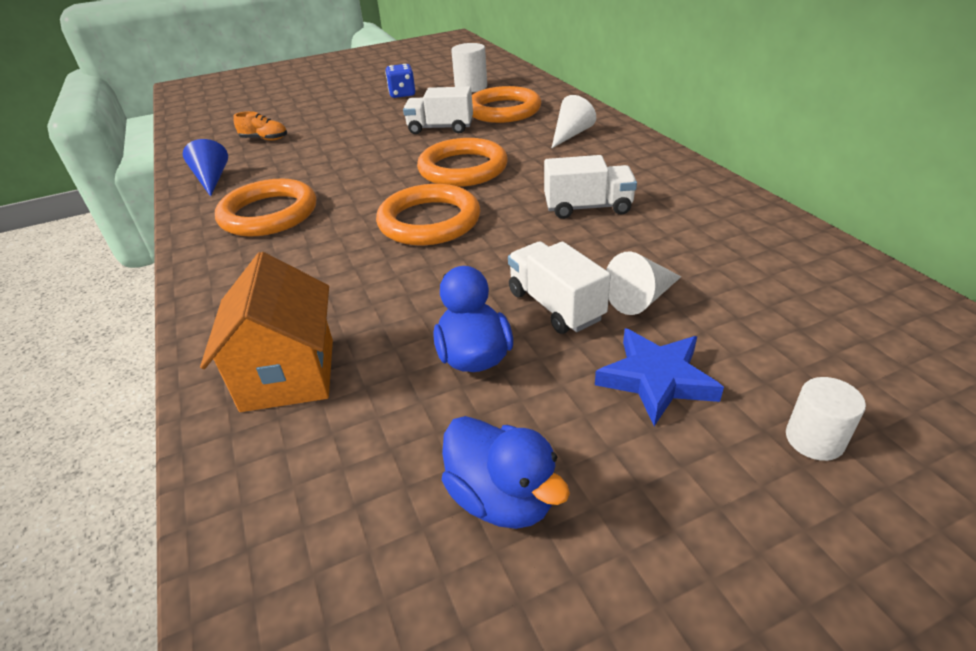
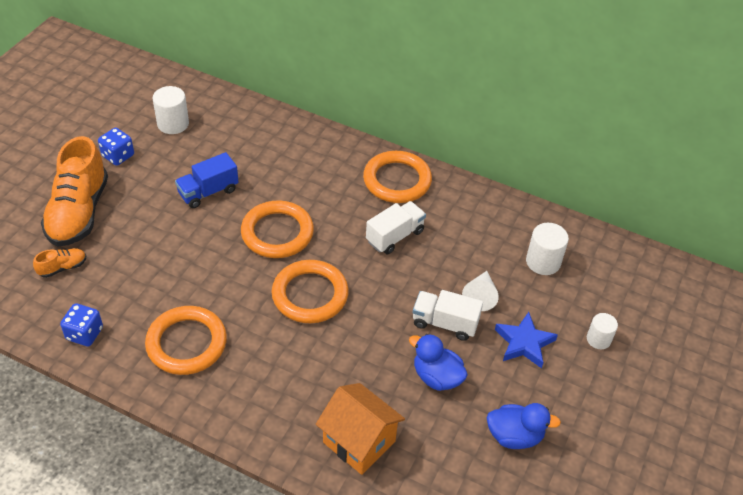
camera: 45 degrees left, 10 degrees up
blue cone [183,139,228,197] -> blue dice [60,303,103,346]
white truck [403,86,473,134] -> blue truck [175,152,238,208]
orange ring [472,86,541,123] -> orange ring moved to [363,151,432,203]
white cone [552,95,596,148] -> none
none -> orange shoe [41,136,108,246]
none -> white cylinder [526,223,569,275]

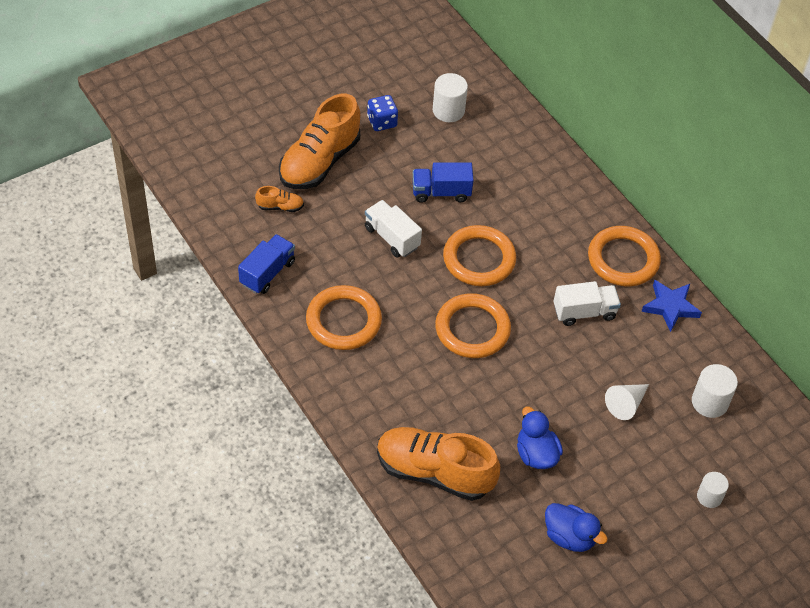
camera: 30 degrees right, 5 degrees up
blue dice [60,303,103,346] -> blue truck [238,234,295,294]
orange house [316,383,405,475] -> orange shoe [377,427,500,501]
white truck [413,290,483,341] -> white truck moved to [365,200,422,257]
blue star [495,312,558,368] -> blue star moved to [641,279,702,332]

